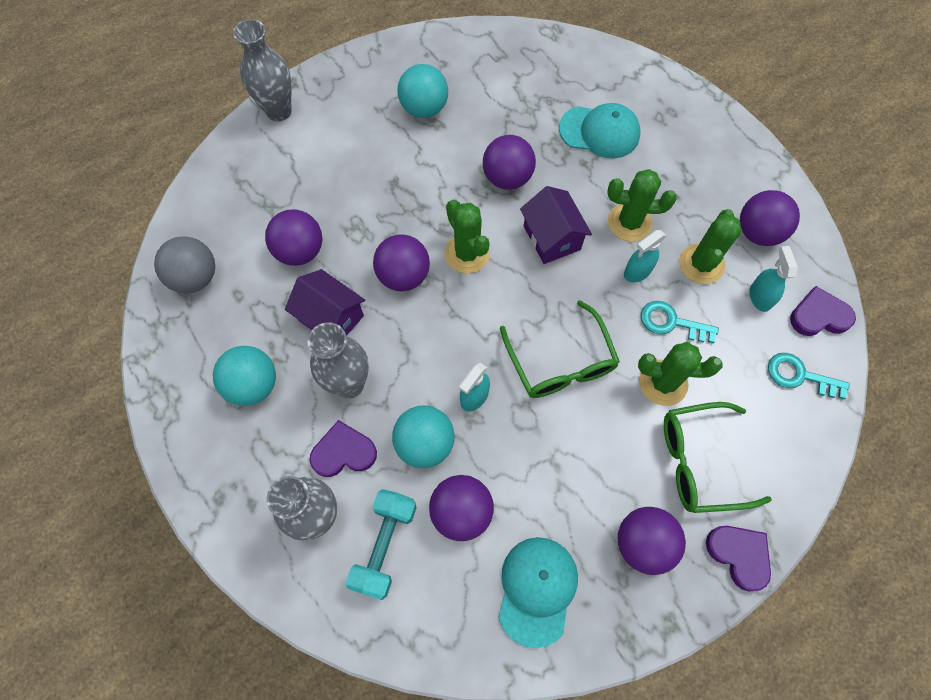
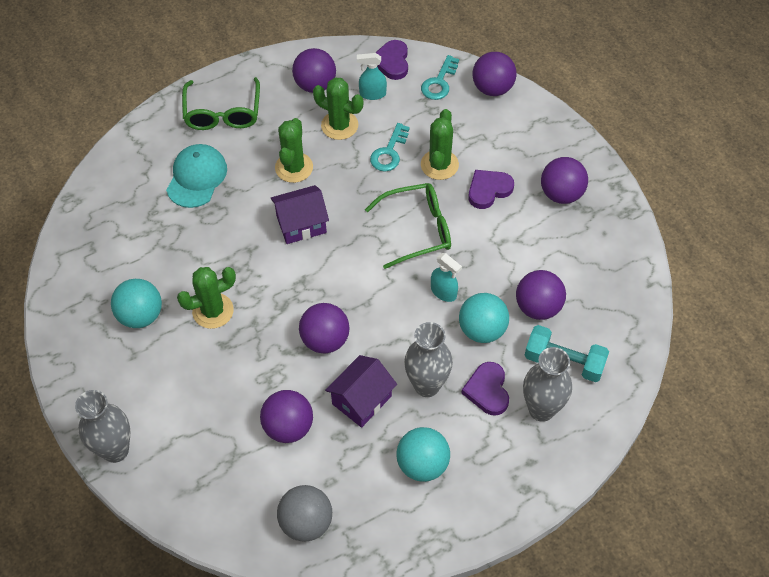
camera: 85 degrees left, 10 degrees down
green cactus [445,200,490,273] -> green cactus moved to [177,267,236,329]
purple ball [483,135,536,190] -> purple ball moved to [473,52,517,96]
turquoise cap [498,537,578,648] -> none
turquoise spray bottle [624,230,666,282] -> none
green glasses [664,402,772,513] -> green glasses moved to [182,77,260,130]
purple heart [706,526,771,591] -> purple heart moved to [468,170,514,209]

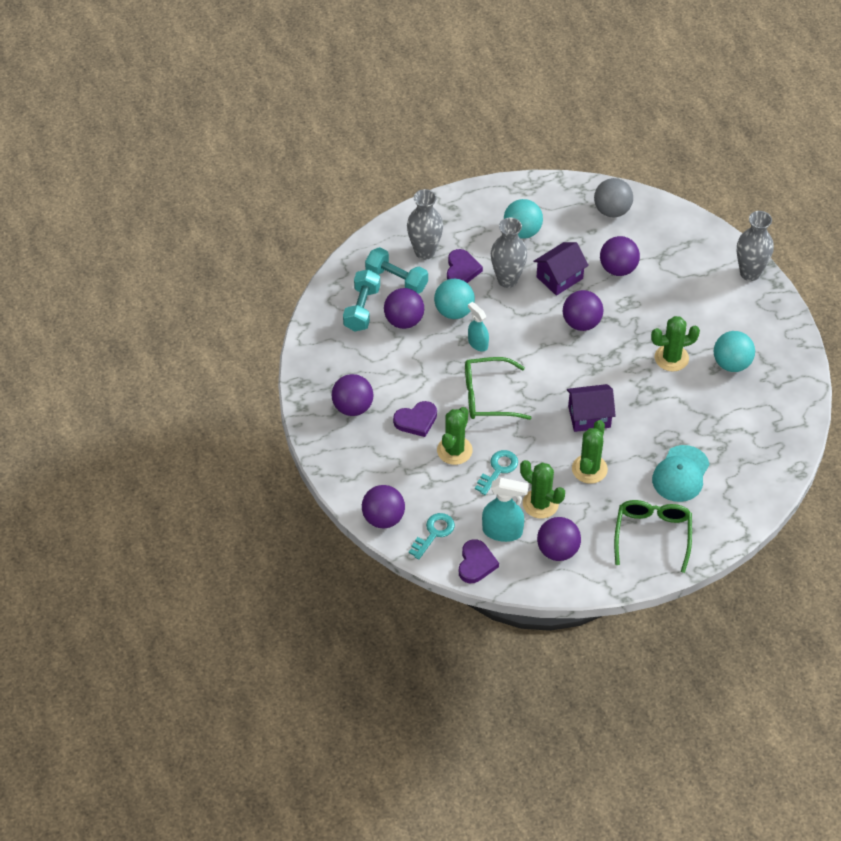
camera: 170 degrees left, 5 degrees down
turquoise spray bottle [357,53,387,100] -> turquoise spray bottle [482,478,529,542], size x1.52
none -> turquoise dumbbell [343,269,380,331]

